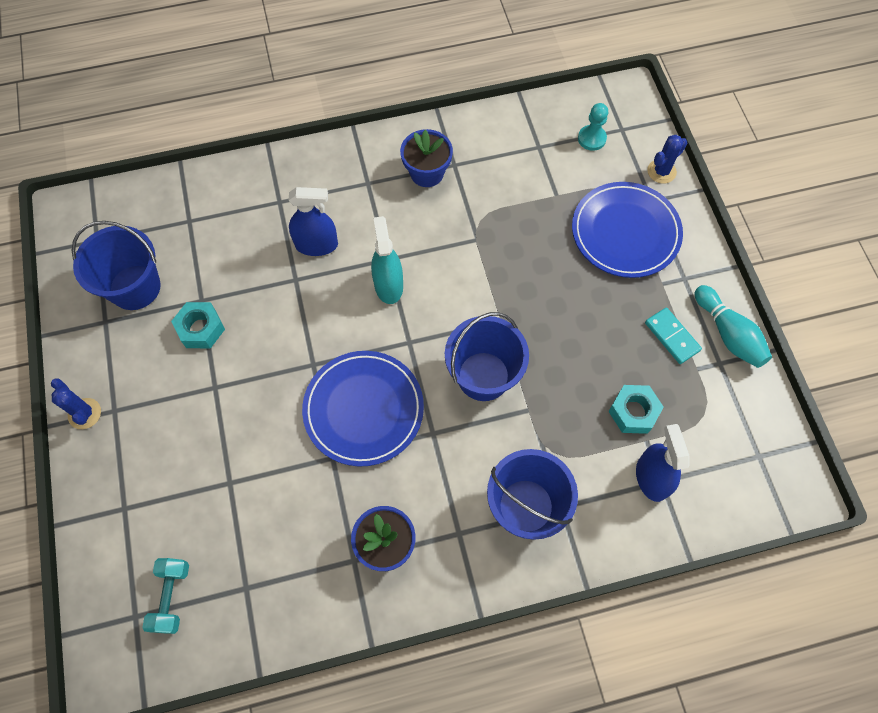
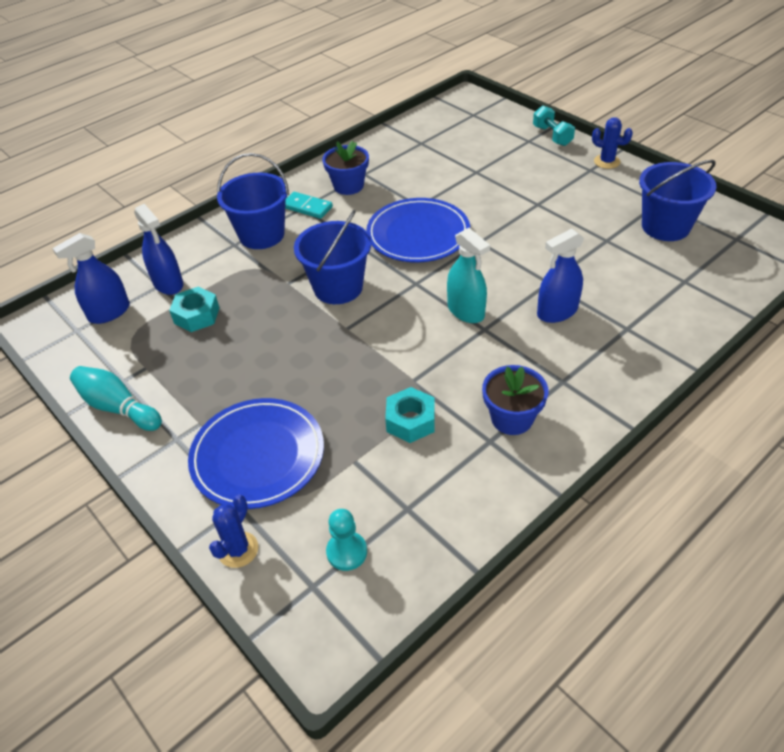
camera: 155 degrees right, 20 degrees down
turquoise dumbbell [142,558,189,634] -> turquoise dumbbell moved to [533,106,575,146]
turquoise nut [171,302,225,348] -> turquoise nut moved to [385,387,435,443]
turquoise domino [645,307,702,364] -> turquoise domino moved to [285,192,333,219]
none -> blue spray bottle [52,233,130,324]

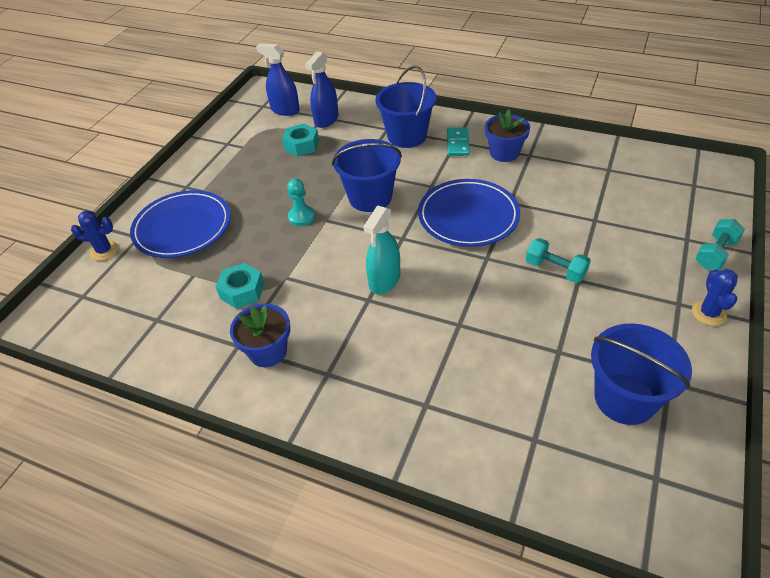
camera: 65 degrees right, 0 degrees up
turquoise bowling pin [70,366,162,431] -> none
turquoise pawn [326,509,367,571] -> turquoise pawn moved to [287,179,315,226]
blue spray bottle [537,229,584,323] -> none
none -> turquoise dumbbell [526,238,591,283]

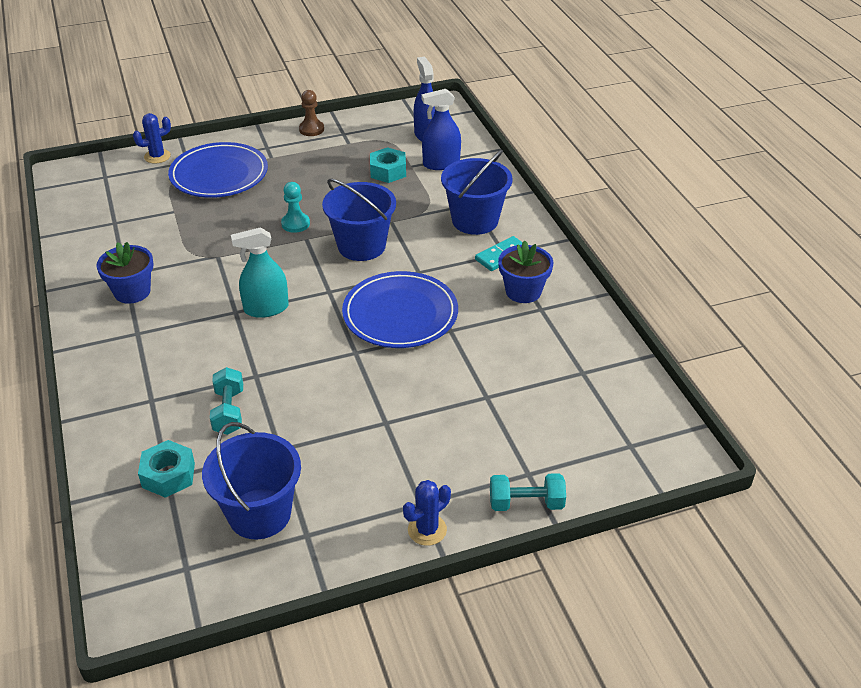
camera: 45 degrees right, 5 degrees down
blue cactus [71,210,118,261] -> blue cactus turned 75 degrees counterclockwise [133,113,171,164]
turquoise nut [216,263,264,309] -> turquoise nut moved to [138,440,195,498]
turquoise dumbbell [526,238,591,283] -> turquoise dumbbell moved to [210,367,243,435]
none -> brown pawn [299,90,324,136]

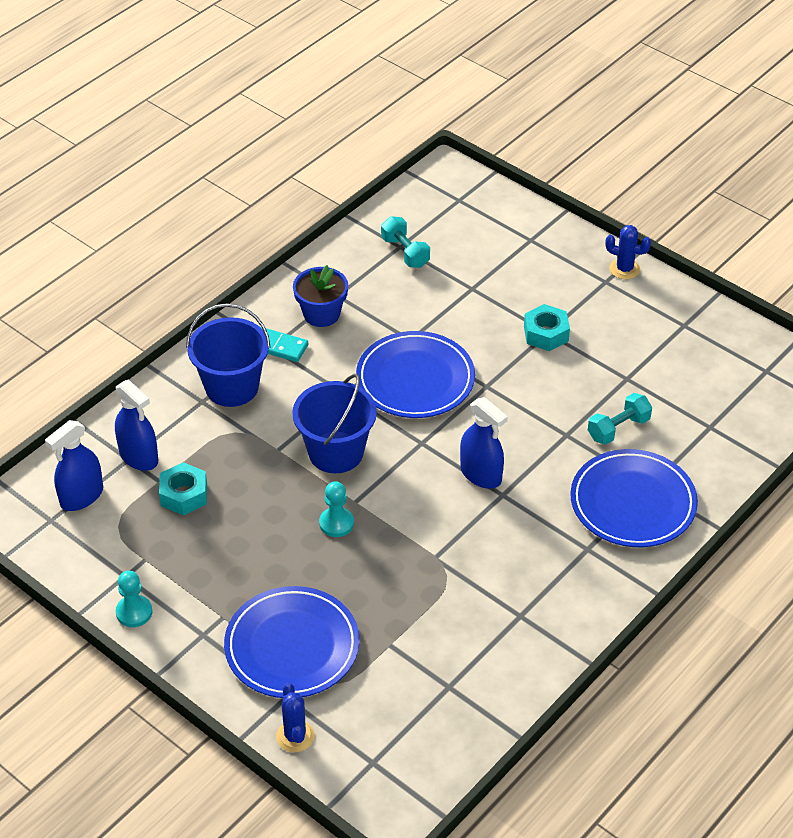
camera: 120 degrees left, 5 degrees up
blue flower pot [96,242,154,304] -> none
blue cactus [133,113,171,164] -> blue cactus turned 45 degrees clockwise [276,683,315,753]
turquoise nut [138,440,195,498] -> turquoise nut moved to [524,304,570,351]
blue bucket [202,422,301,539] -> none
turquoise spray bottle [231,227,289,318] -> blue spray bottle [460,397,508,489]
brown pawn [299,90,324,136] -> turquoise pawn [116,571,152,627]
turquoise dumbbell [490,473,566,511] -> turquoise dumbbell moved to [381,216,430,268]
none -> blue plate [570,449,698,547]

